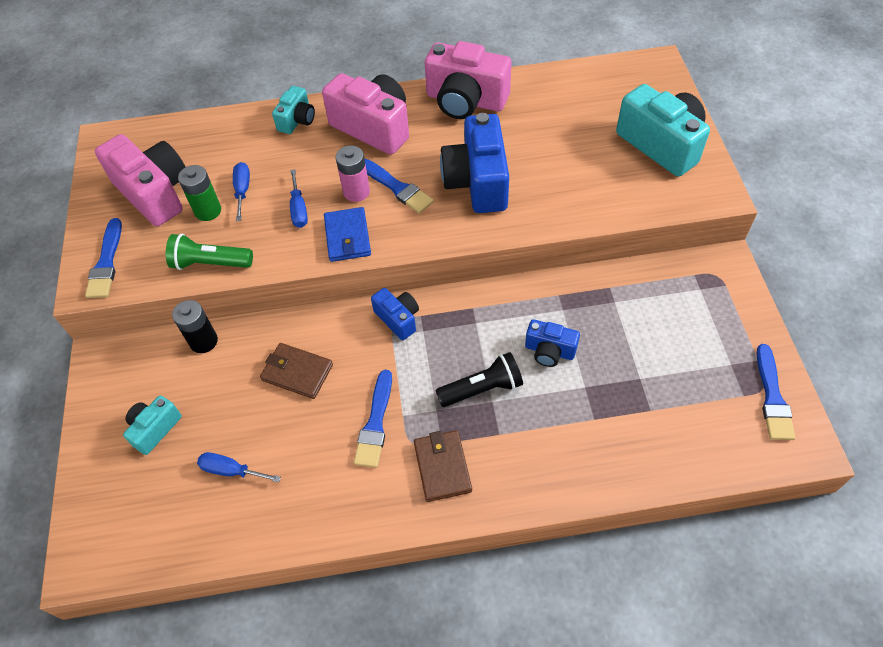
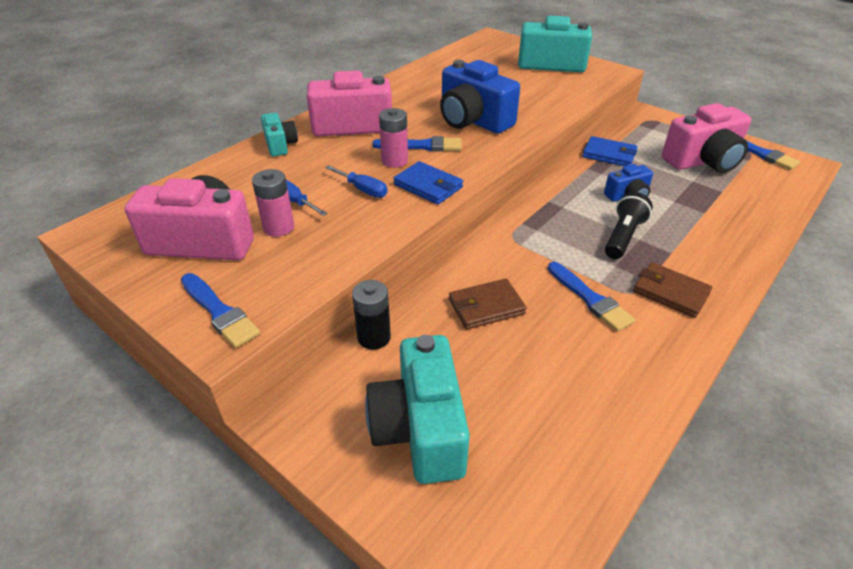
camera: 45 degrees left, 15 degrees down
turquoise camera [123,396,182,455] -> turquoise camera [365,335,470,484], size x1.89
green flashlight [166,234,253,270] -> none
green battery [178,165,221,221] -> pink battery [252,169,294,237]
blue screwdriver [197,452,281,482] -> none
blue camera [371,288,419,340] -> none
pink camera [425,41,512,119] -> pink camera moved to [662,103,751,173]
none -> blue wallet [582,136,637,166]

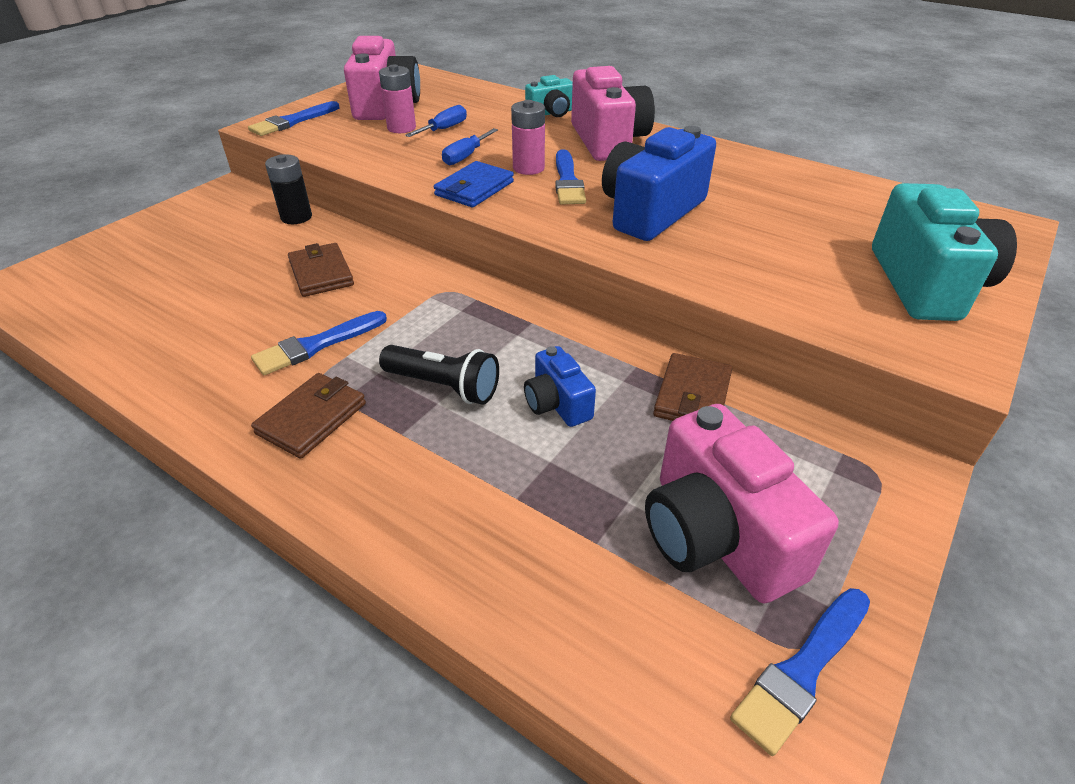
camera: 85 degrees right, 0 degrees up
turquoise camera [365,335,470,484] -> none
blue wallet [582,136,637,166] -> brown wallet [653,353,732,421]

